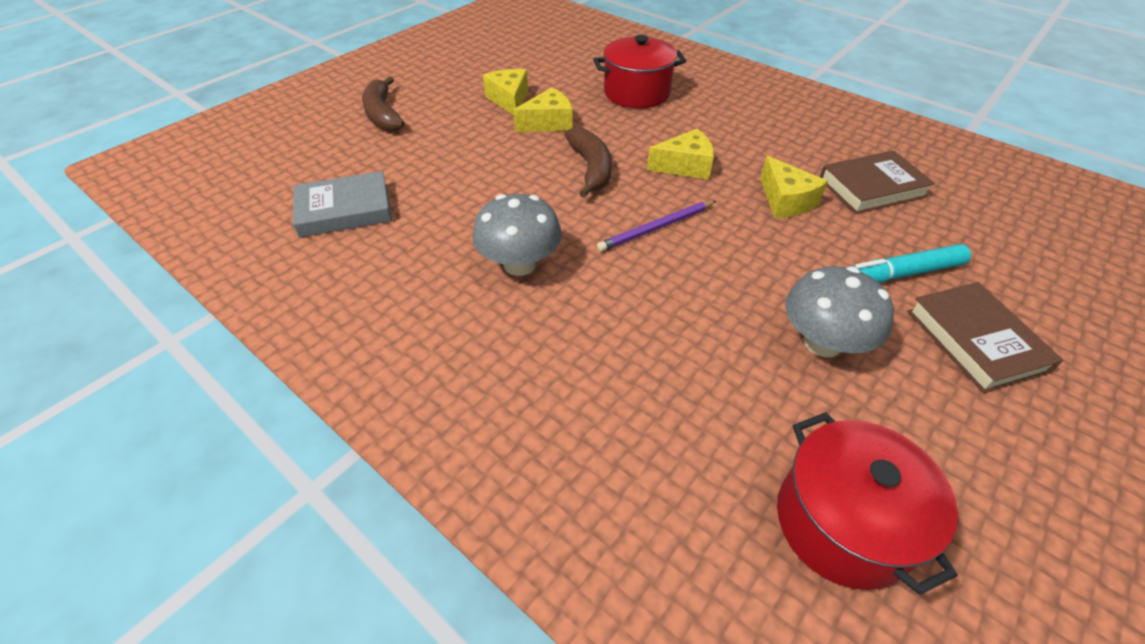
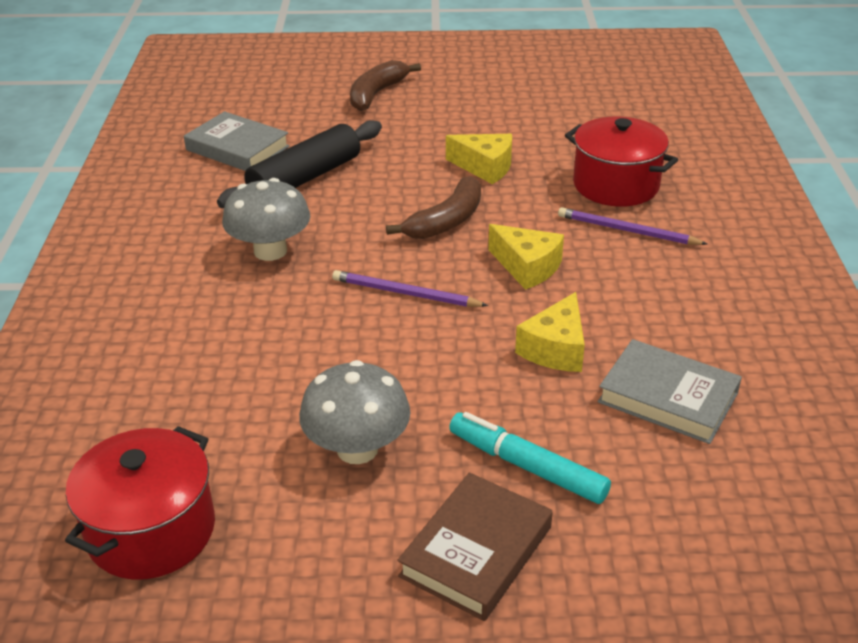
camera: 50 degrees right, 10 degrees down
yellow cheese [483,69,528,116] -> none
brown book [820,150,935,214] -> grey book [598,339,742,444]
none -> black rolling pin [217,120,382,208]
none -> purple pencil [558,207,707,245]

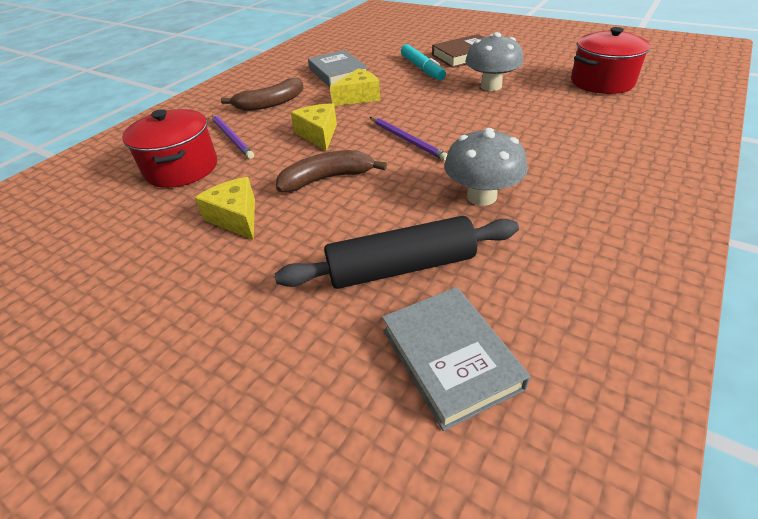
camera: 145 degrees left, 5 degrees up
brown banana [350,60,421,111] -> brown banana moved to [221,77,304,111]

